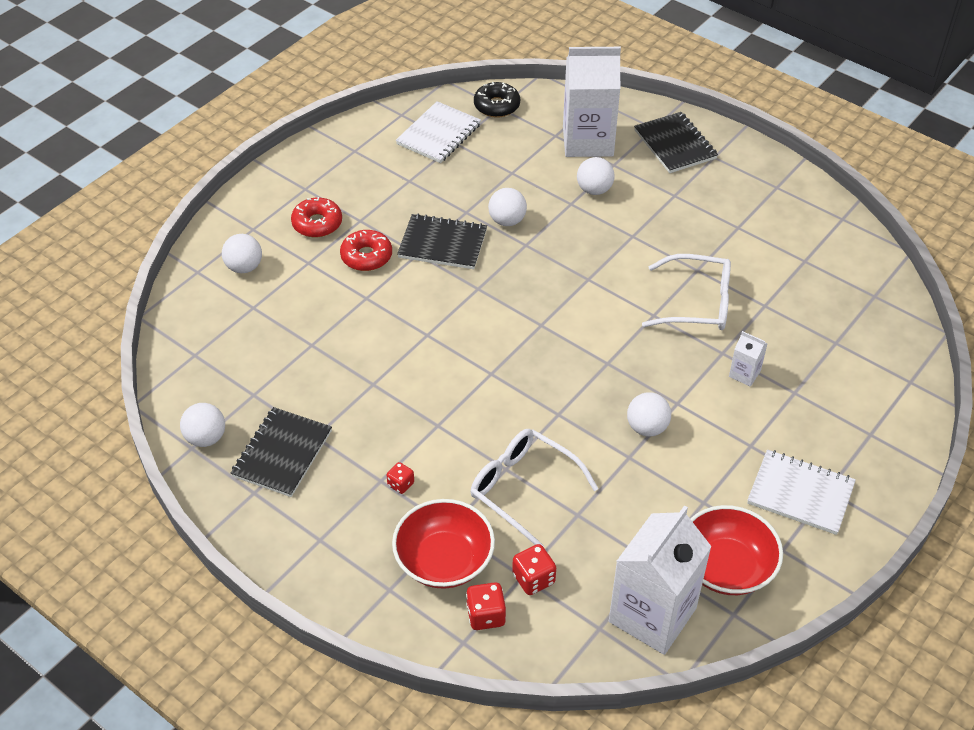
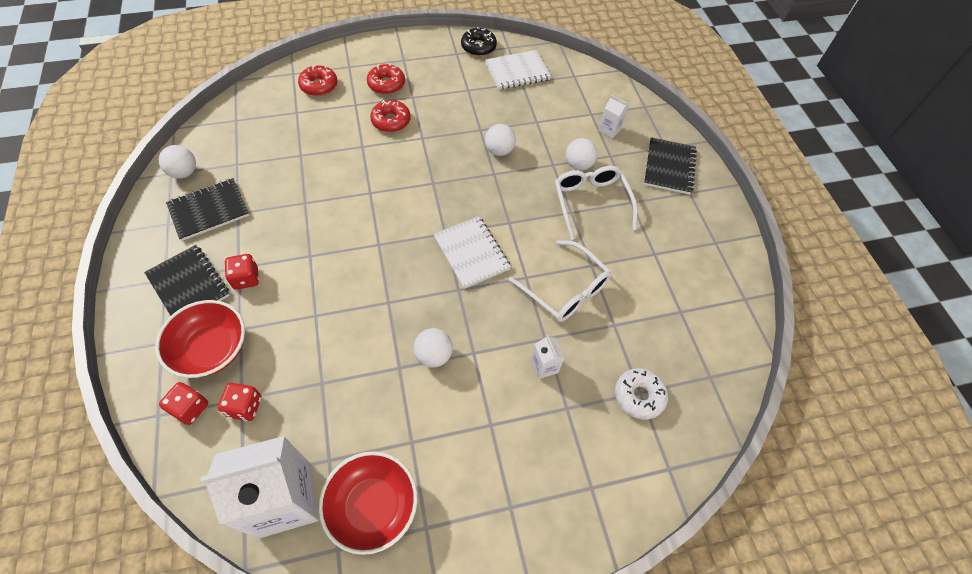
camera: 35 degrees right, 10 degrees up
white ball [222,234,262,273] -> red donut [298,65,337,96]
red dice [387,462,414,494] -> red dice [225,254,259,290], size x1.54
black notebook [397,213,487,269] -> black notebook moved to [144,245,230,316]
white glasses [470,429,598,547] -> white glasses moved to [555,166,638,240]
black donut [474,82,520,118] -> black donut moved to [461,27,497,56]
white carton [563,47,621,157] -> white carton [598,95,628,139], size x0.43
white notebook [747,449,856,535] -> white notebook moved to [434,216,511,289]
none -> white donut [615,368,668,420]

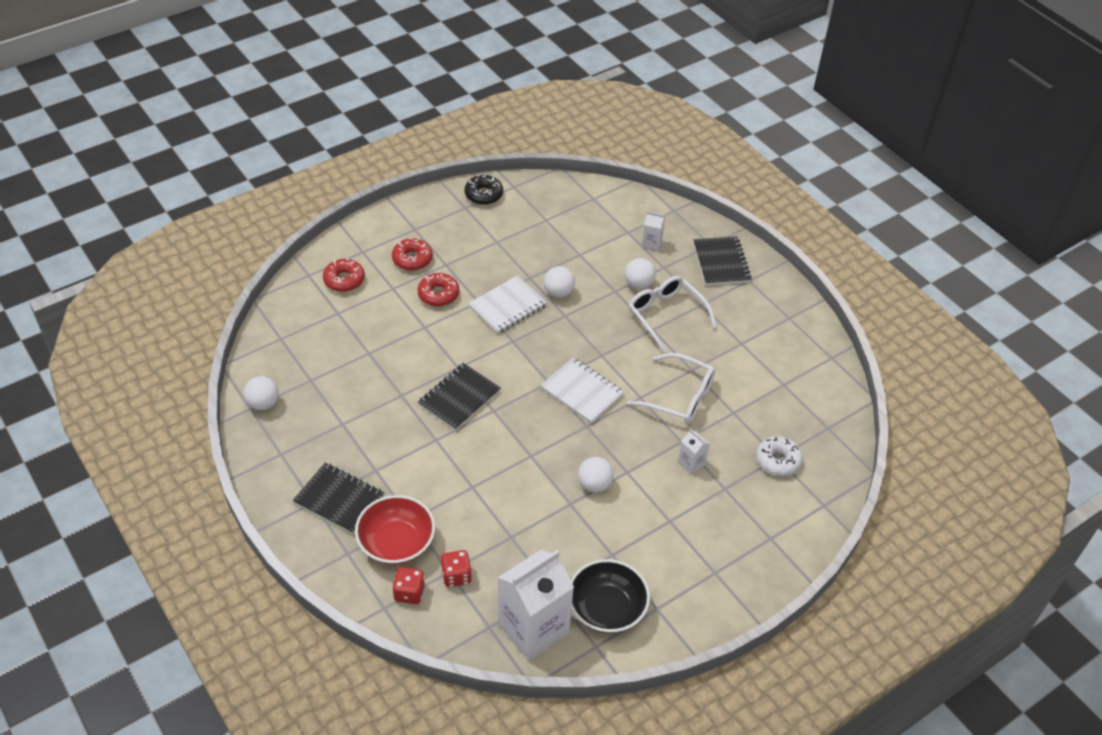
camera: 20 degrees left, 10 degrees down
black notebook [166,178,249,241] -> black notebook moved to [418,363,501,431]
red dice [225,254,259,290] -> none
red bowl [319,451,417,555] -> black bowl [571,559,650,633]
white notebook [485,50,551,90] -> white notebook moved to [468,275,547,334]

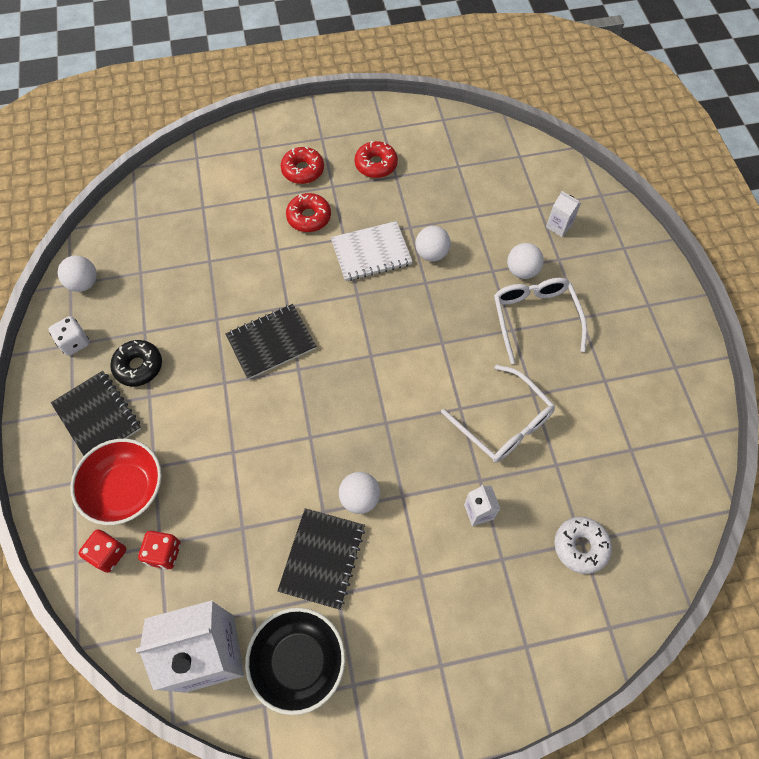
camera: 25 degrees right, 15 degrees up
red donut [323,258,365,292] -> red donut moved to [355,141,398,178]
black donut [464,175,503,205] -> black donut moved to [110,340,162,387]
white notebook [540,357,624,424] -> none
black notebook [693,236,752,285] -> black notebook moved to [278,508,365,610]
none -> white dice [49,316,90,356]

